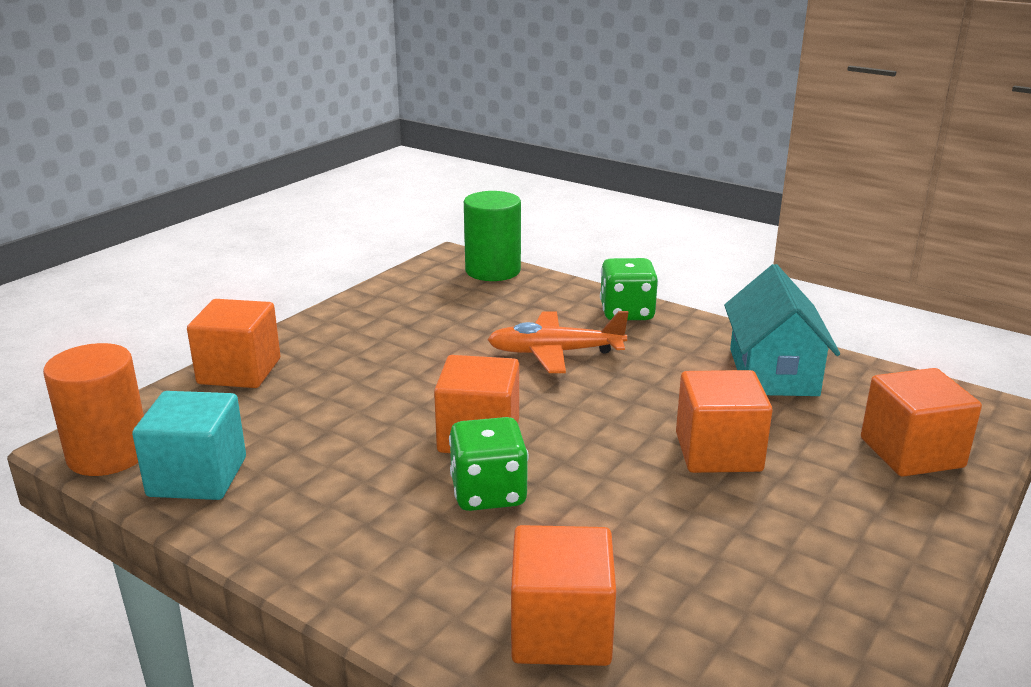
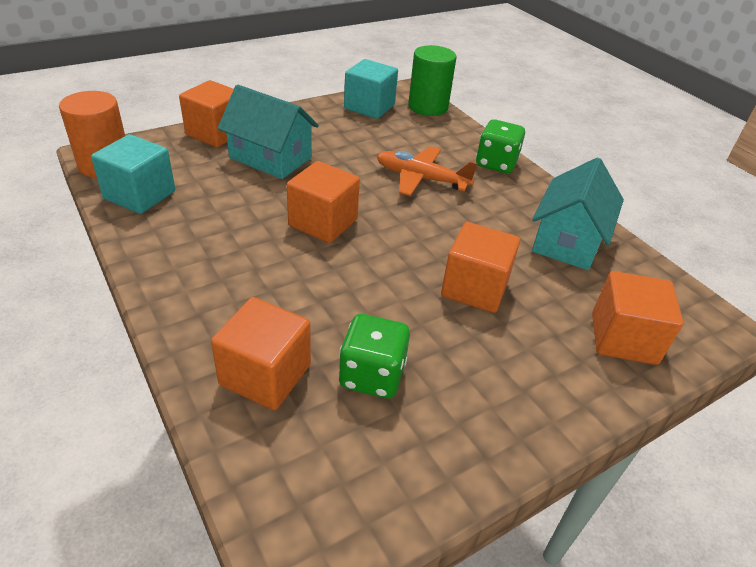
camera: 20 degrees right, 15 degrees up
green dice [449,417,529,511] -> green dice moved to [338,314,410,398]
none -> turquoise house [218,84,319,179]
none -> turquoise cube [344,59,398,119]

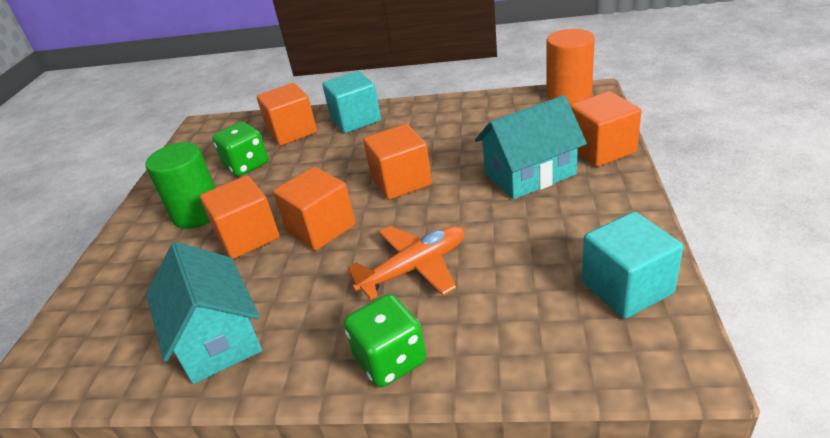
camera: 135 degrees right, 5 degrees down
turquoise cube [91,134,175,214] -> turquoise cube moved to [322,71,381,133]
green cylinder [408,45,456,116] -> green cylinder moved to [145,142,216,229]
orange cube [592,271,683,365] -> orange cube moved to [273,167,355,251]

